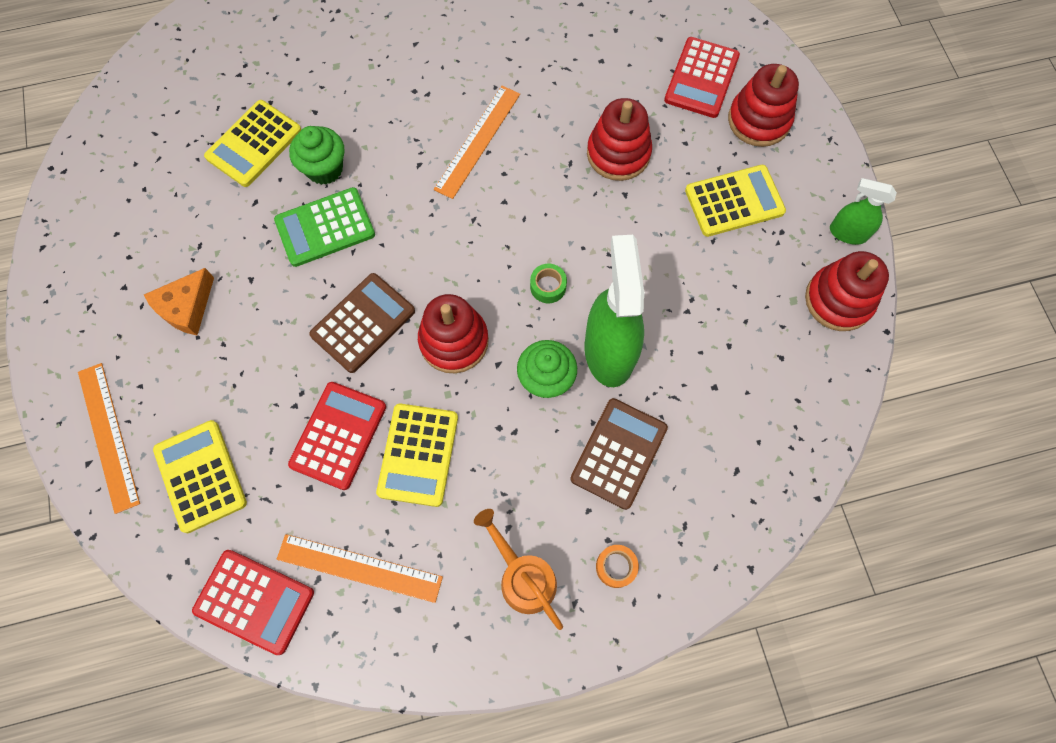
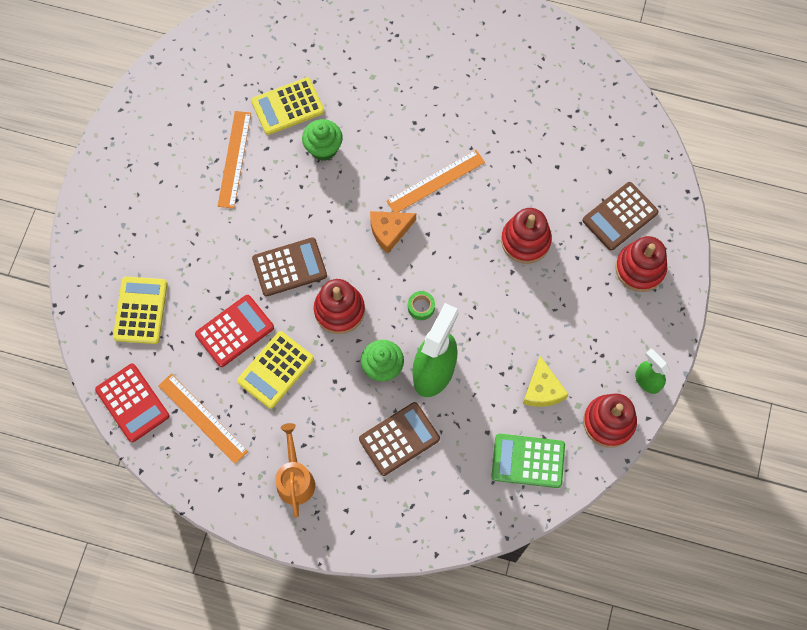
camera: 30 degrees right, 0 degrees up
orange ruler [78,363,140,514] -> orange ruler moved to [218,111,251,209]
orange cheese [144,268,214,335] -> orange cheese moved to [370,211,416,253]
green calculator [274,187,375,267] -> green calculator moved to [491,434,565,488]
orange tape [596,545,639,588] -> none
red calculator [664,37,740,118] -> brown calculator [583,182,659,251]
yellow calculator [685,165,786,237] -> none
none -> yellow cheese [523,356,569,407]

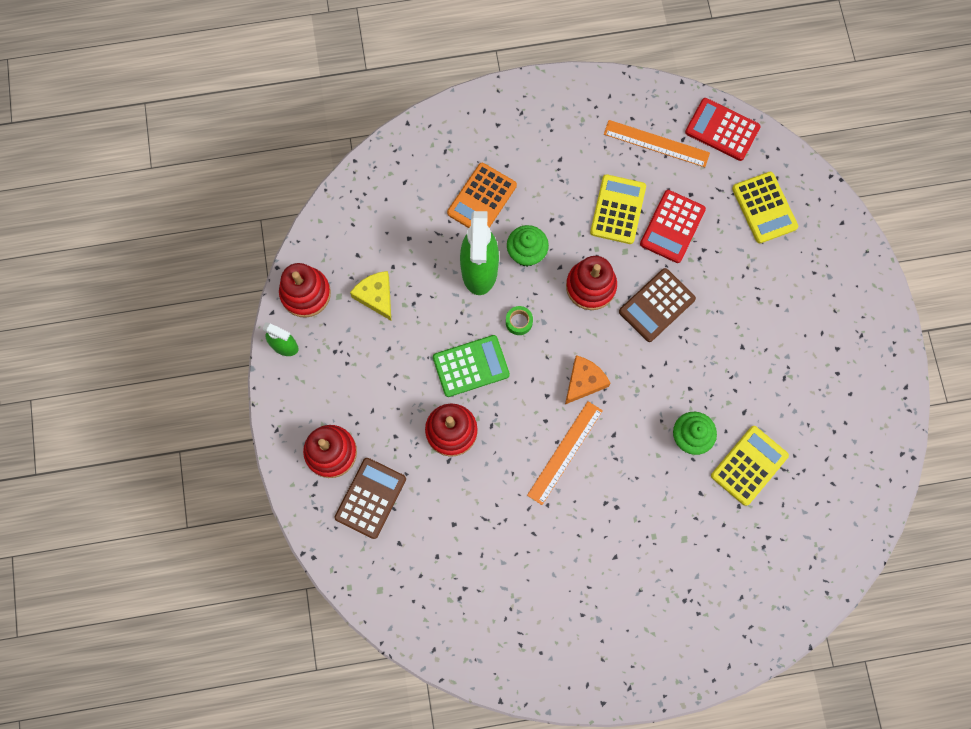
camera: 155 degrees right, 5 degrees up
orange ruler [218,111,251,209] -> none
orange watering can [275,423,315,518] -> none
brown calculator [359,402,440,476] -> orange calculator [447,163,517,228]
green calculator [491,434,565,488] -> green calculator moved to [433,335,510,397]

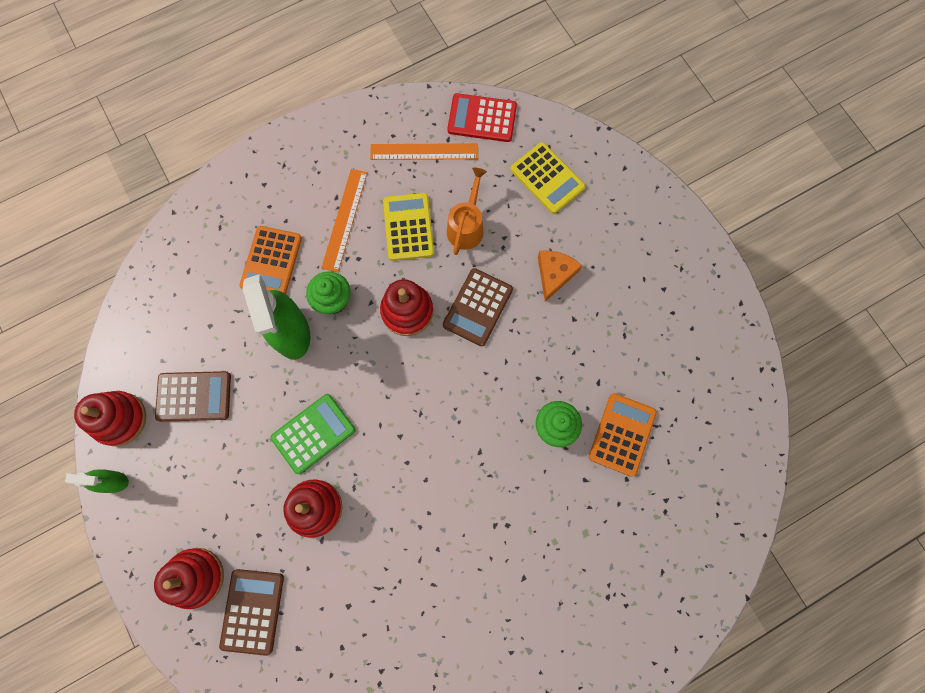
camera: 20 degrees left, 0 degrees up
yellow cheese [350,271,391,320] -> brown calculator [155,371,231,422]
green tape [506,306,533,335] -> none
orange ruler [527,401,603,505] -> orange ruler moved to [321,169,367,272]
orange cheese [565,355,611,404] -> orange cheese moved to [538,250,582,302]
red calculator [640,190,706,263] -> orange watering can [447,168,487,255]
yellow calculator [711,426,789,506] -> orange calculator [589,393,657,477]

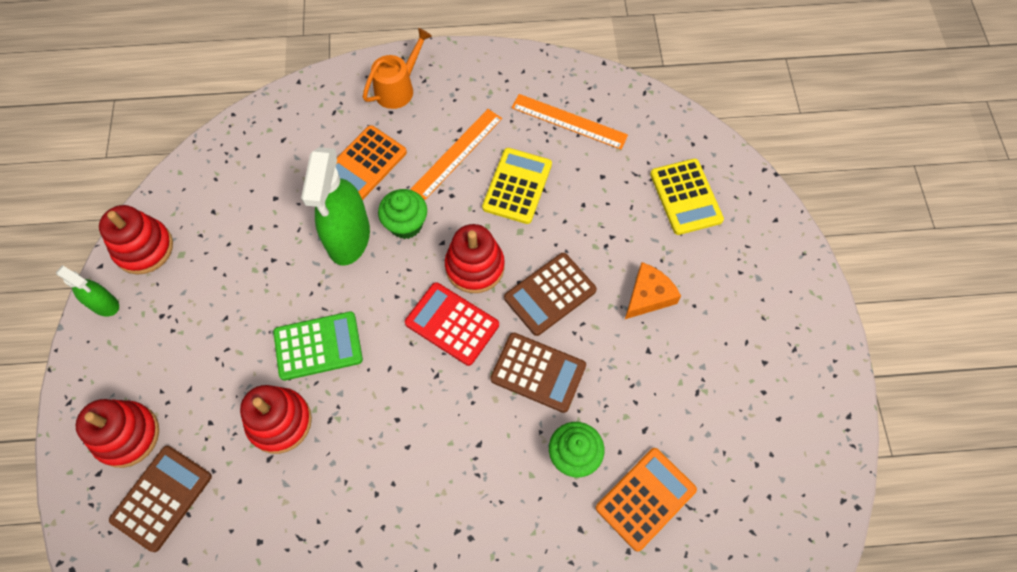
camera: 25 degrees right, 10 degrees down
brown calculator [155,371,231,422] -> brown calculator moved to [490,333,586,413]
red calculator [447,93,517,142] -> red calculator moved to [405,282,499,366]
orange watering can [447,168,487,255] -> orange watering can moved to [363,28,432,109]

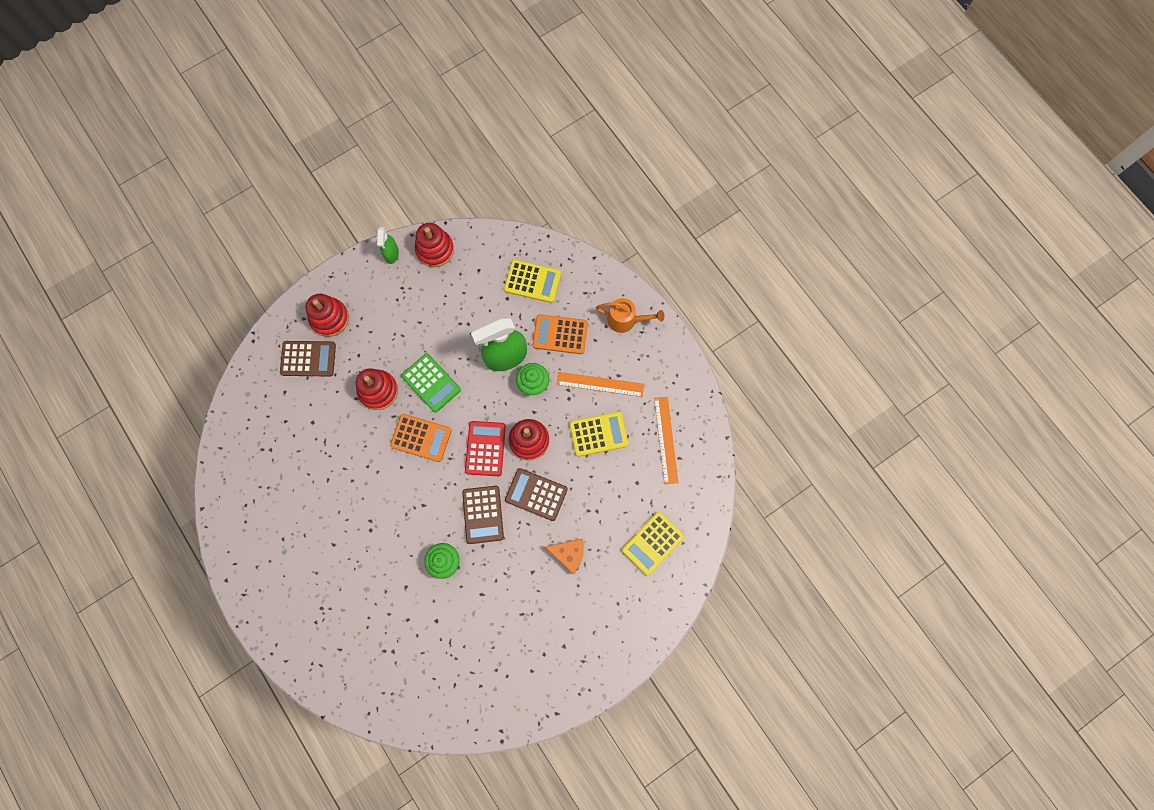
camera: 60 degrees right, 10 degrees up
orange calculator [596,448,697,552] -> orange calculator moved to [390,414,452,462]
none -> yellow calculator [504,260,561,303]

